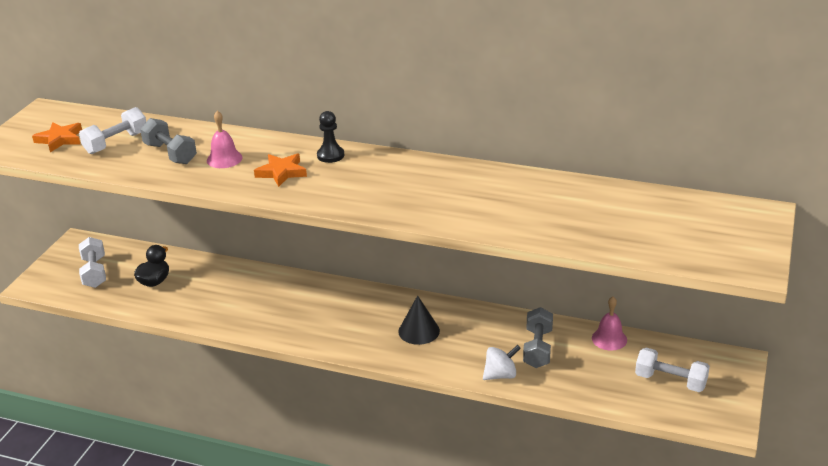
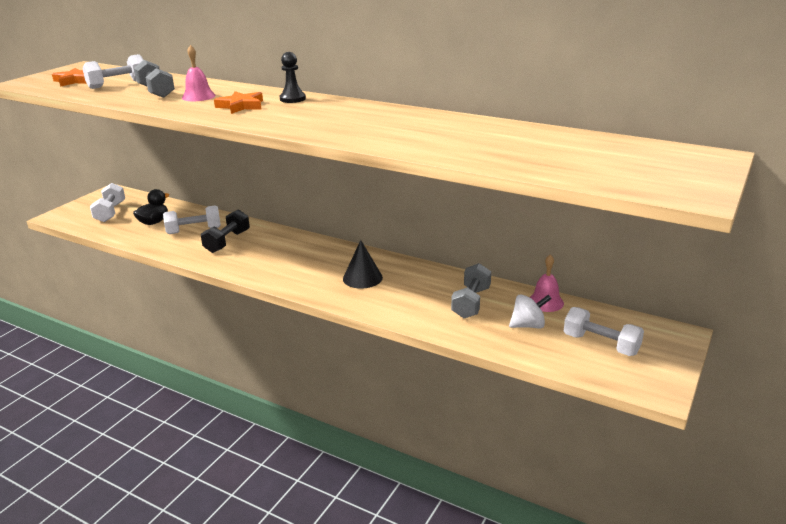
camera: 10 degrees right, 5 degrees down
white spinning top [483,345,521,380] -> white spinning top moved to [509,294,552,329]
none -> white dumbbell [163,206,221,234]
none -> black dumbbell [201,209,250,253]

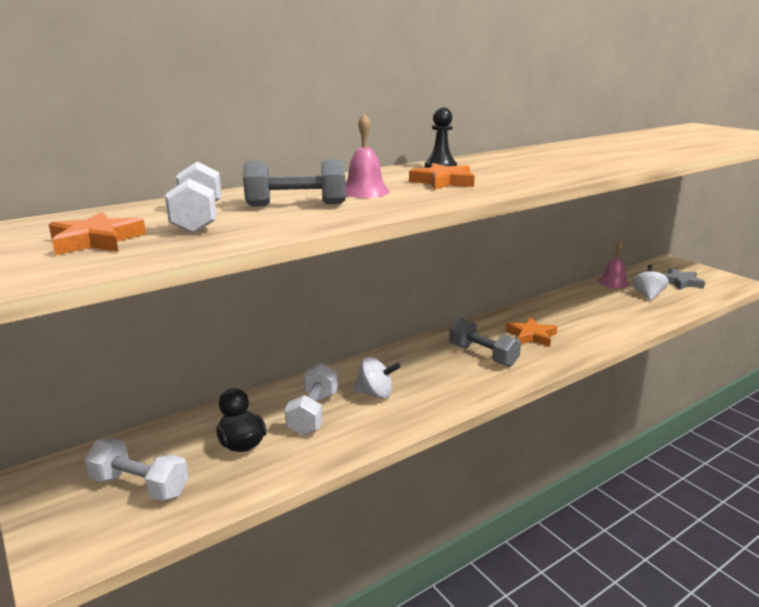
camera: 65 degrees left, 5 degrees down
black dumbbell [201,209,250,253] -> white spinning top [353,357,401,399]
black cone [343,240,383,289] -> orange star [506,317,557,347]
grey dumbbell [451,263,491,318] -> grey dumbbell moved to [449,318,521,367]
white dumbbell [564,307,644,356] -> grey star [664,268,705,290]

